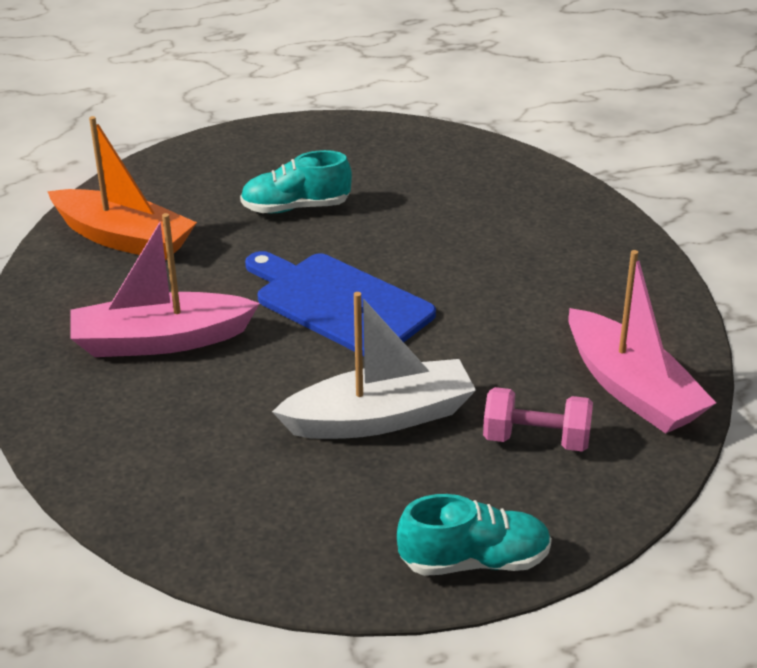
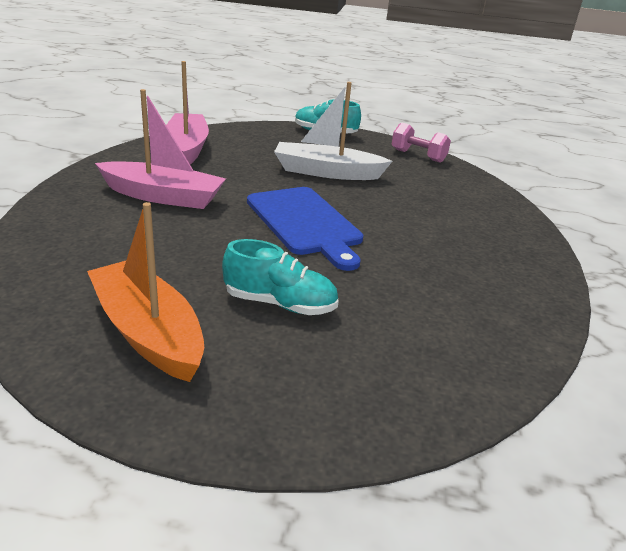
camera: 160 degrees left, 5 degrees down
orange boat [47,116,197,261] -> orange boat moved to [87,202,204,382]
pink boat [70,213,260,357] -> pink boat moved to [95,89,226,209]
pink dumbbell [483,387,593,452] -> pink dumbbell moved to [392,123,451,163]

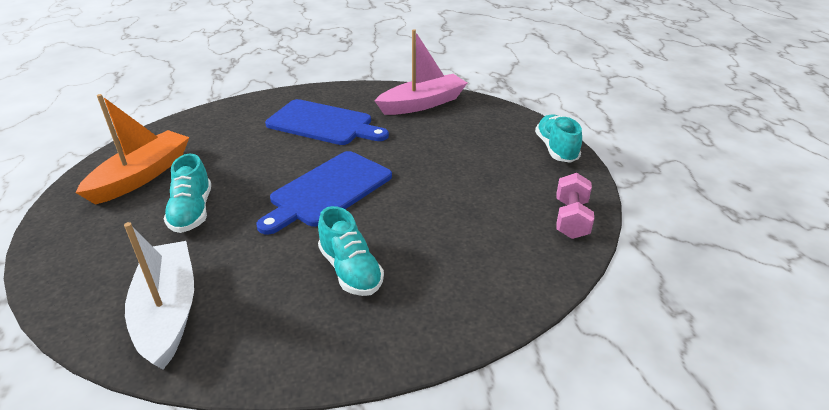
camera: 70 degrees right, 5 degrees up
pink boat [95,89,226,209] -> blue cutting board [265,99,389,145]
white boat [274,82,392,180] -> white boat moved to [124,222,194,369]
none -> turquoise shoe [318,206,384,296]

